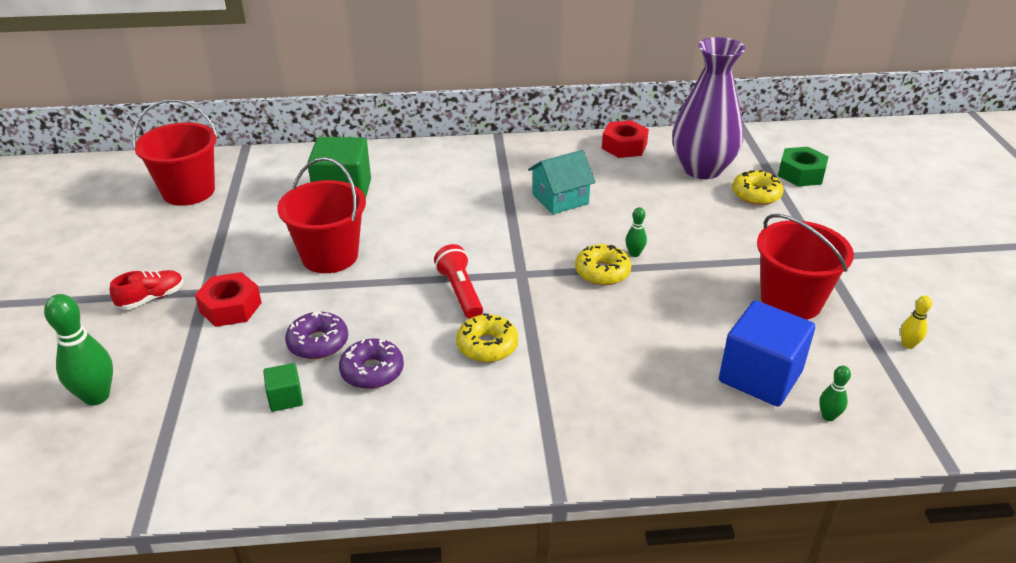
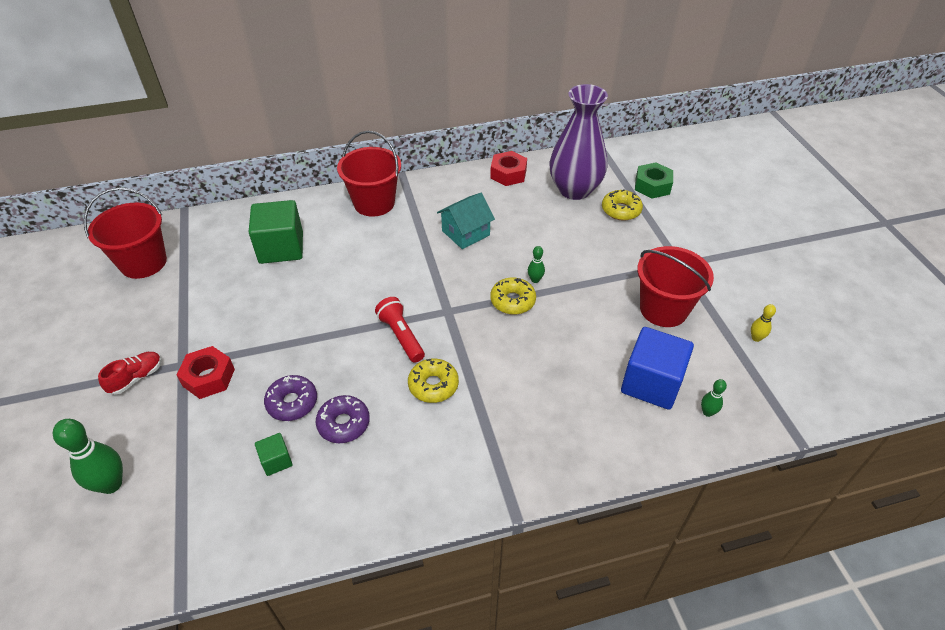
camera: 10 degrees left, 10 degrees up
red bucket [277,157,366,273] -> red bucket moved to [337,131,401,217]

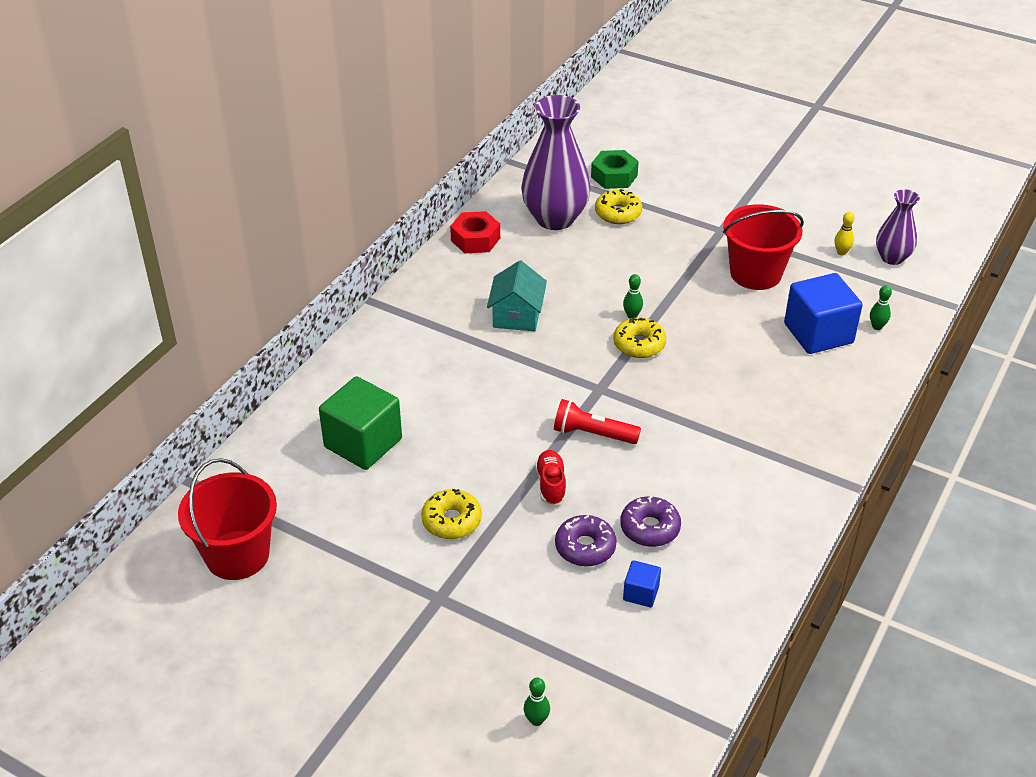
camera: 45 degrees left, 5 degrees down
green bowling pin [53,419,123,494] -> green bowling pin [524,678,550,726], size x0.51
red shoe [98,352,162,395] -> red shoe moved to [535,450,566,506]
red nut [177,346,235,399] -> none
green cube [255,433,293,476] -> blue cube [623,560,661,607]
red bucket [337,131,401,217] -> none
yellow donut [408,358,459,403] -> yellow donut moved to [421,489,482,539]
none -> purple vase [876,189,920,265]

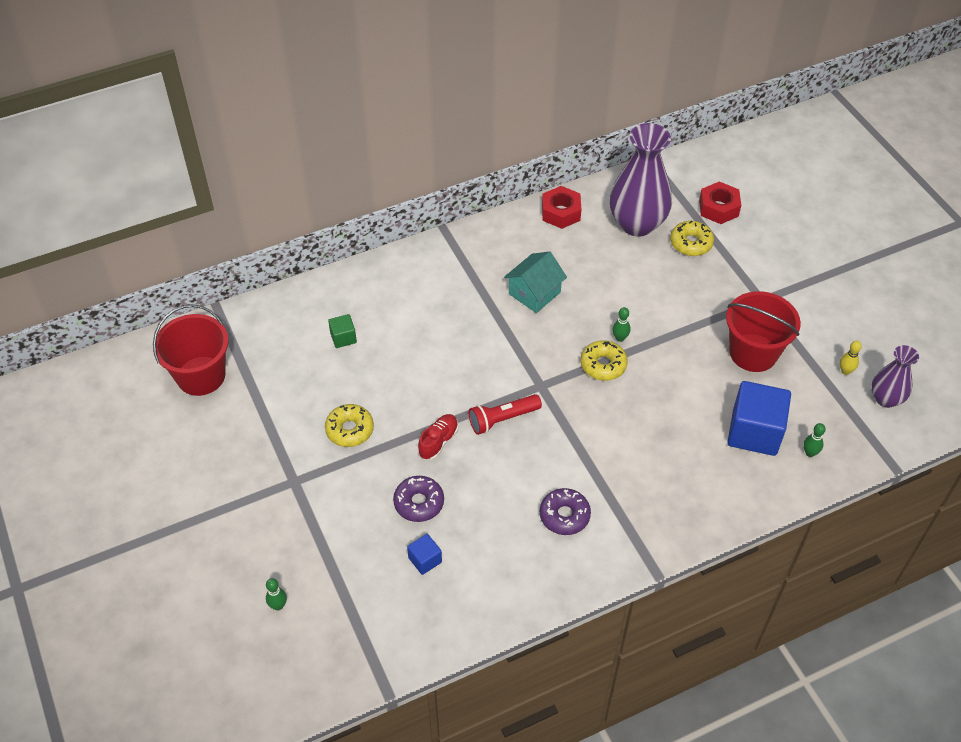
camera: 35 degrees right, 10 degrees up
green cube [319,376,402,470] -> green cube [328,314,357,348], size x0.47
red flashlight [554,399,641,444] -> red flashlight turned 75 degrees counterclockwise [469,394,542,435]
green nut [591,150,639,189] -> red nut [699,181,741,224]
purple donut [620,496,681,547] -> purple donut moved to [540,488,591,535]

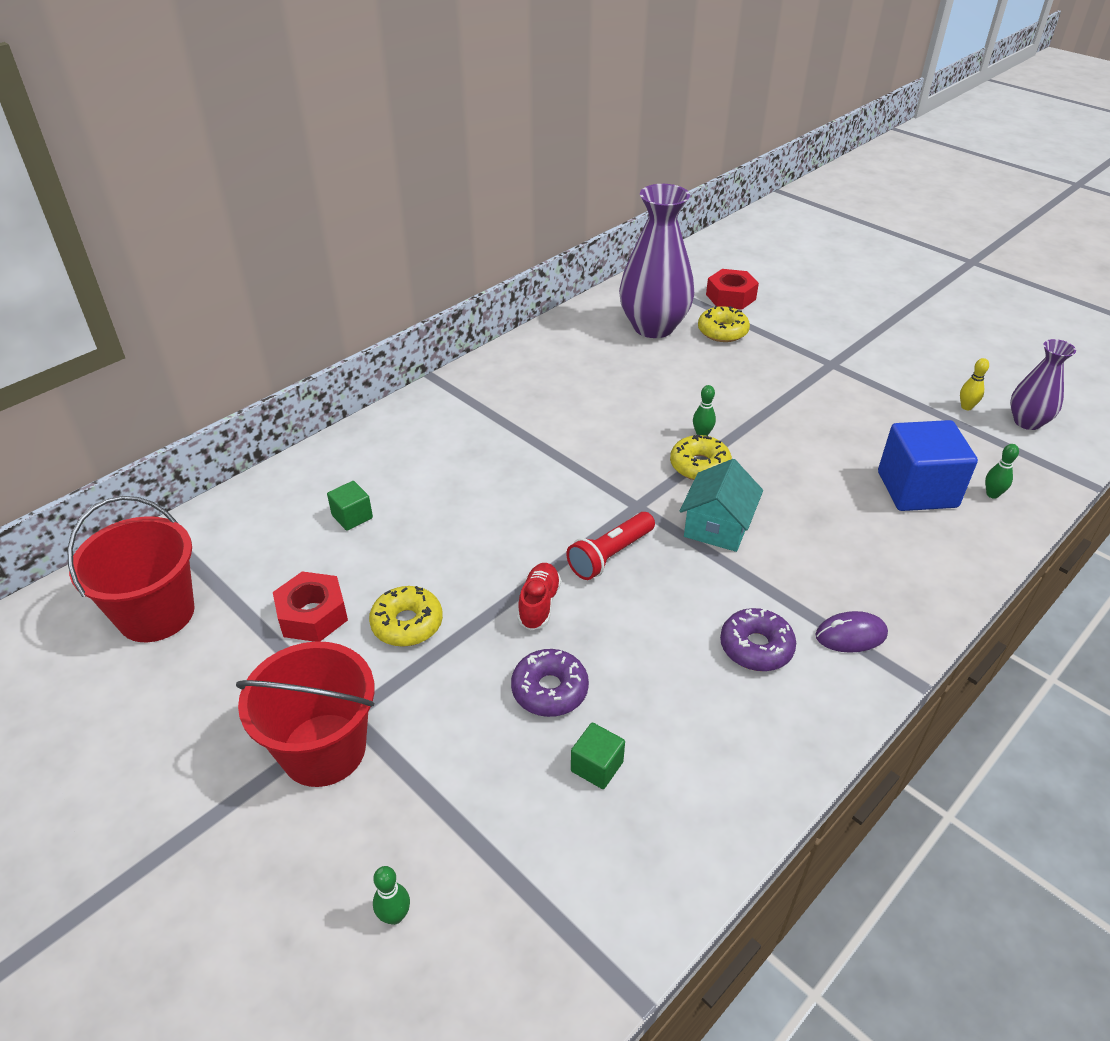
camera: 20 degrees left, 10 degrees down
blue cube [407,534,442,575] -> green cube [571,723,625,789]
turquoise house [504,251,567,313] -> turquoise house moved to [680,459,763,552]
red nut [542,186,581,229] -> red nut moved to [273,571,348,642]
red bucket [726,291,801,372] -> red bucket moved to [236,641,375,787]
none -> purple mouse [816,611,888,653]

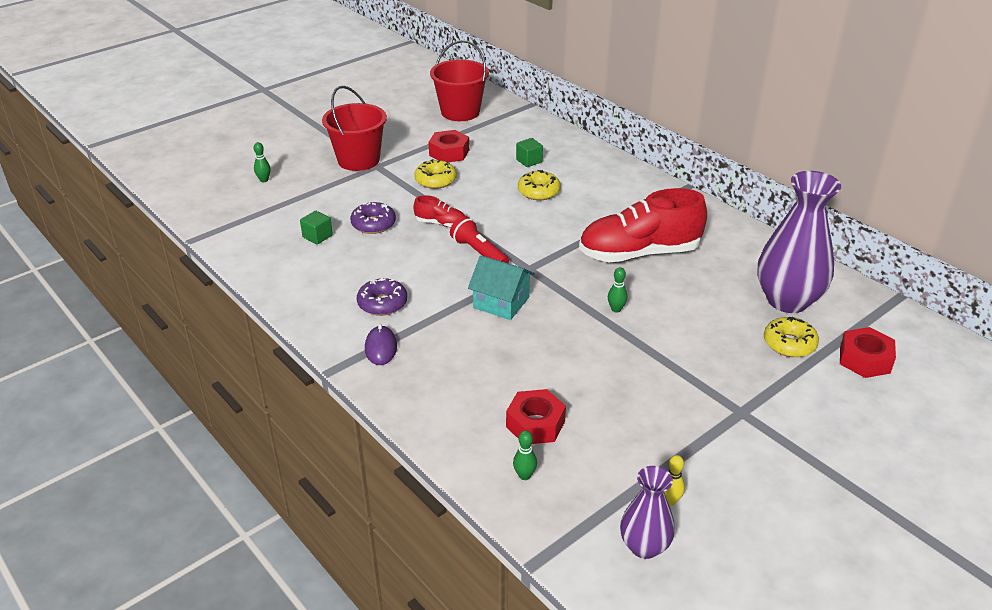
camera: 95 degrees right, 5 degrees down
yellow donut [670,435,732,480] -> yellow donut moved to [518,170,561,200]
blue cube [878,420,978,511] -> red nut [506,389,566,444]
none -> red shoe [579,188,707,262]

